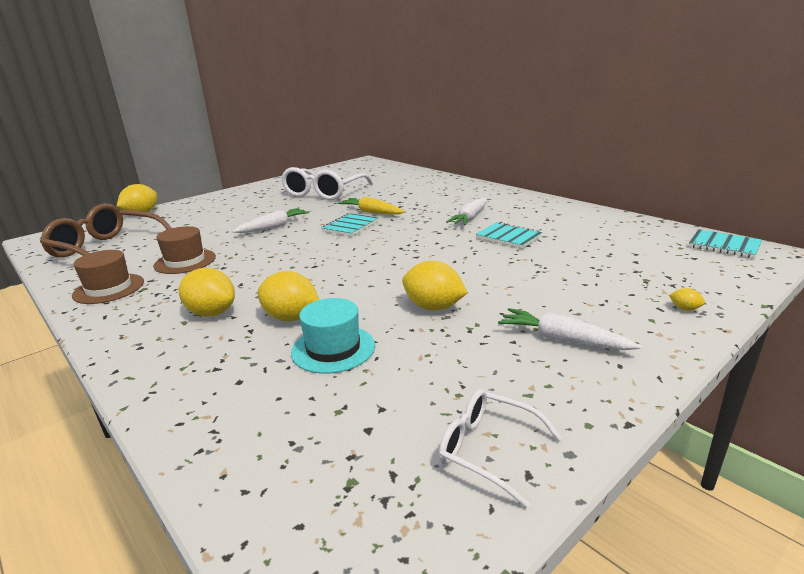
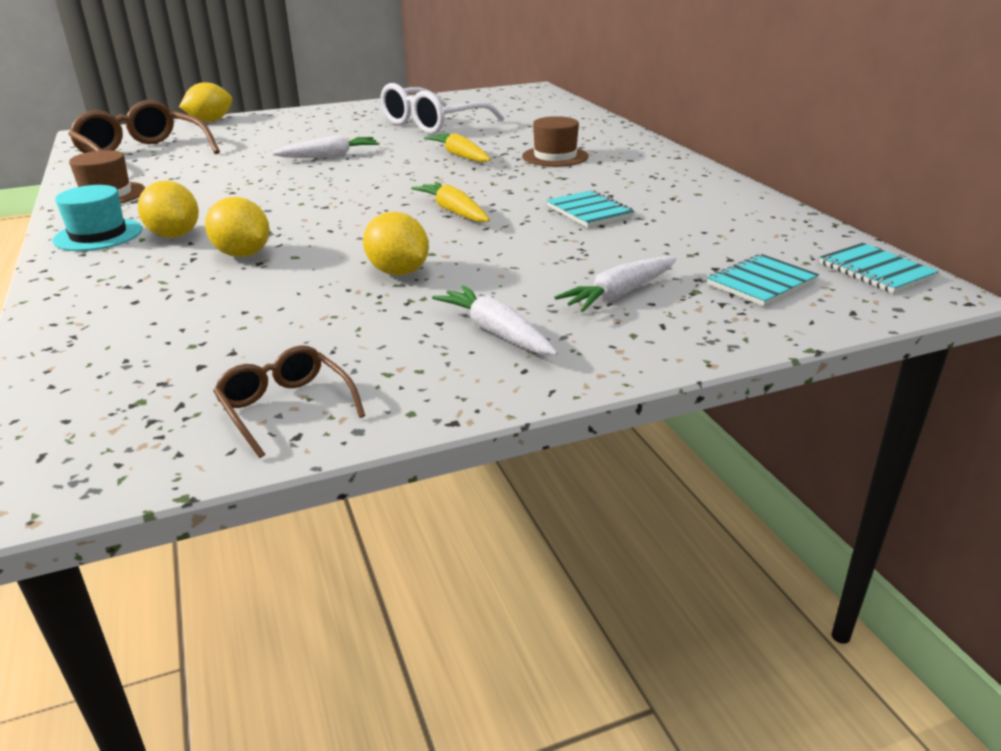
camera: 20 degrees right, 5 degrees up
brown hat [154,226,216,274] -> brown hat moved to [522,116,589,167]
turquoise hat [291,298,375,374] -> turquoise hat moved to [52,185,142,251]
turquoise notebook [322,213,379,236] -> turquoise notebook moved to [707,254,819,306]
white glasses [439,389,562,508] -> brown glasses [213,345,365,458]
white carrot [446,198,487,225] -> white carrot moved to [554,256,676,312]
yellow lemon [669,288,705,311] -> none
none -> yellow carrot [411,182,490,222]

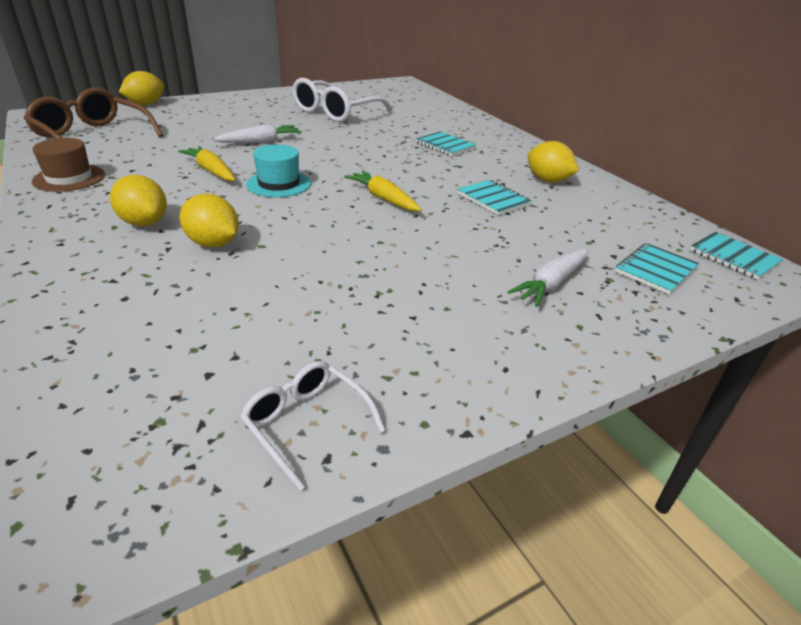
camera: 10 degrees left, 5 degrees up
turquoise hat [52,185,142,251] -> turquoise hat moved to [246,144,311,197]
brown glasses [213,345,365,458] -> white glasses [240,361,385,490]
yellow lemon [363,212,429,275] -> yellow lemon moved to [528,141,579,182]
yellow carrot [424,133,491,162] -> yellow carrot moved to [178,146,235,181]
white carrot [432,285,558,356] -> none
brown hat [522,116,589,167] -> turquoise notebook [416,131,476,156]

